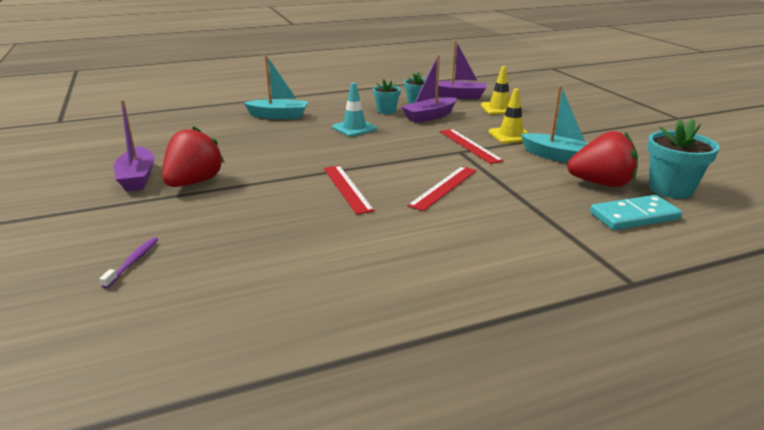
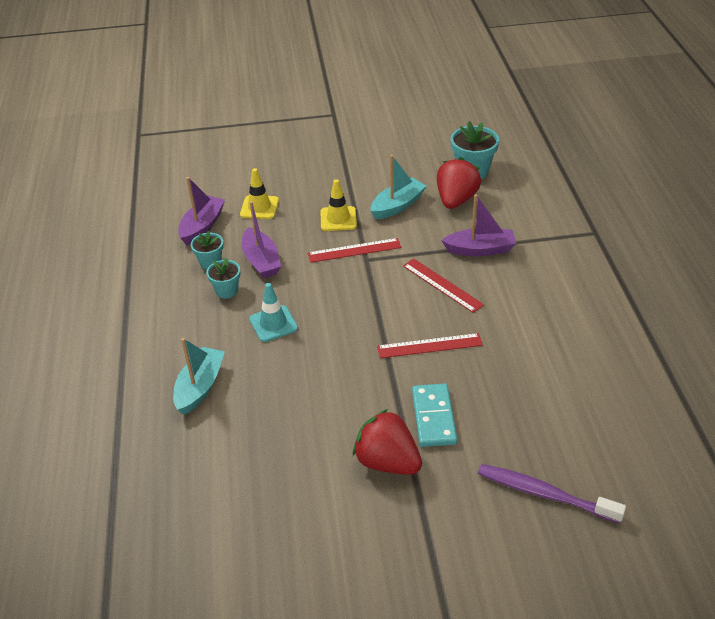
camera: 75 degrees left, 15 degrees up
purple toothbrush [99,237,158,288] -> purple toothbrush [478,464,626,523], size x1.91
purple boat [114,100,155,191] -> purple boat moved to [441,194,516,256]
turquoise domino [590,195,682,230] -> turquoise domino moved to [412,383,457,447]

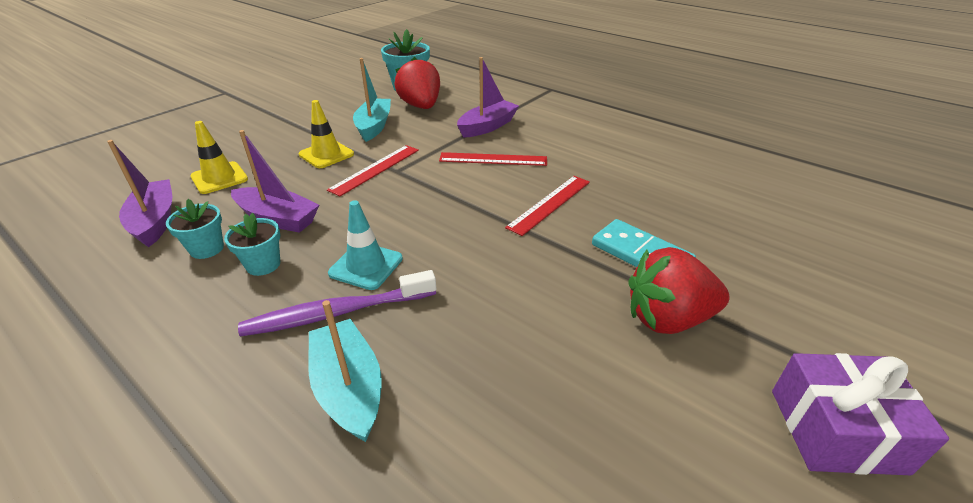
camera: 45 degrees left, 5 degrees down
purple toothbrush [478,464,626,523] -> purple toothbrush moved to [238,270,437,337]
none -> purple gift [772,353,949,475]

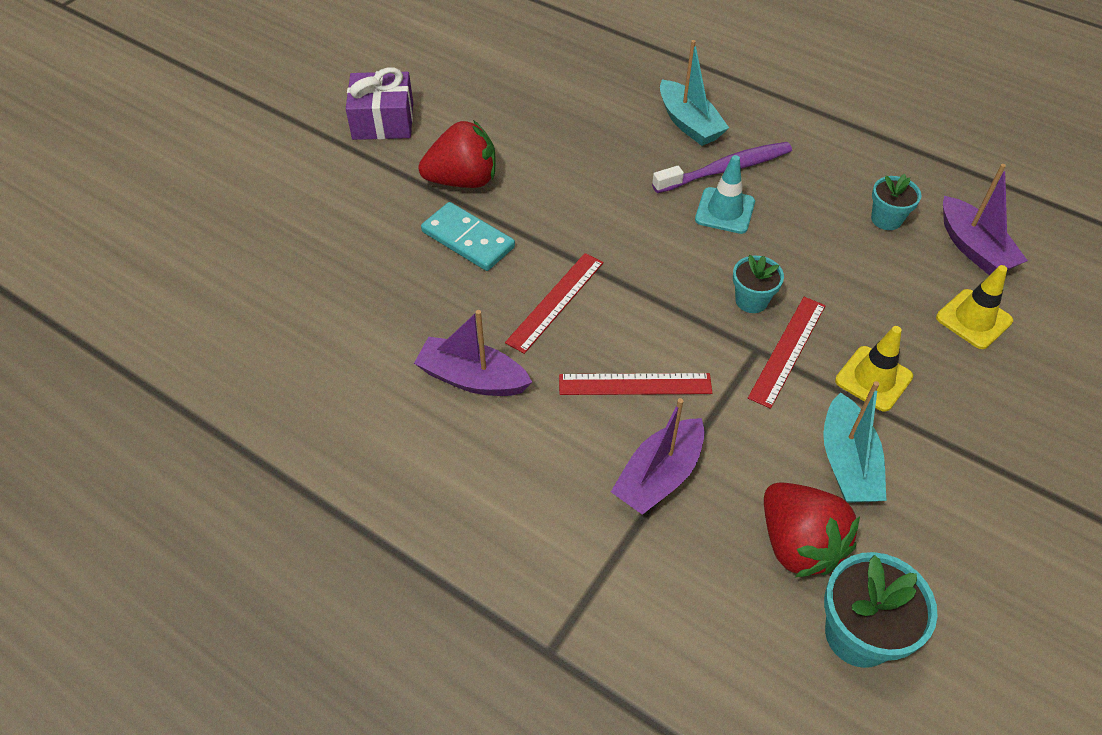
camera: 175 degrees right, 15 degrees up
turquoise flower pot [224,213,280,276] -> turquoise flower pot moved to [733,255,784,313]
purple boat [231,130,319,233] -> purple boat moved to [414,310,532,396]

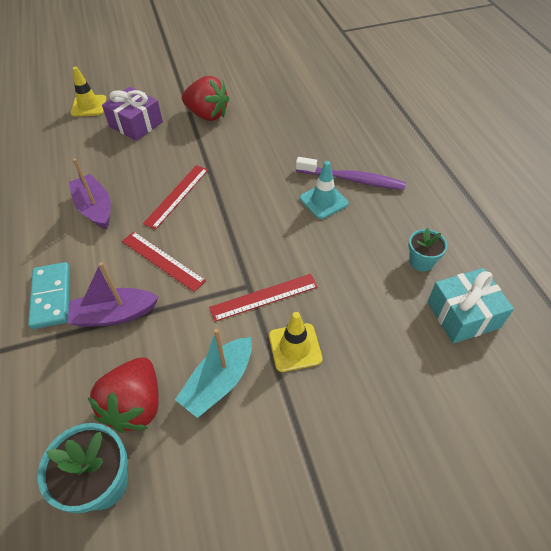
camera: 40 degrees right, 0 degrees up
purple gift [346,67,413,140] -> purple gift moved to [102,87,163,141]
turquoise domino [421,202,515,271] -> turquoise domino moved to [28,262,70,329]
red ruler [505,253,604,354] -> red ruler turned 45 degrees counterclockwise [143,165,208,230]
turquoise boat [660,40,729,146] -> none
turquoise flower pot [733,255,784,313] -> none
yellow traffic cone [936,265,1013,349] -> yellow traffic cone moved to [71,67,107,117]
purple boat [943,164,1028,275] -> turquoise gift [427,268,514,343]

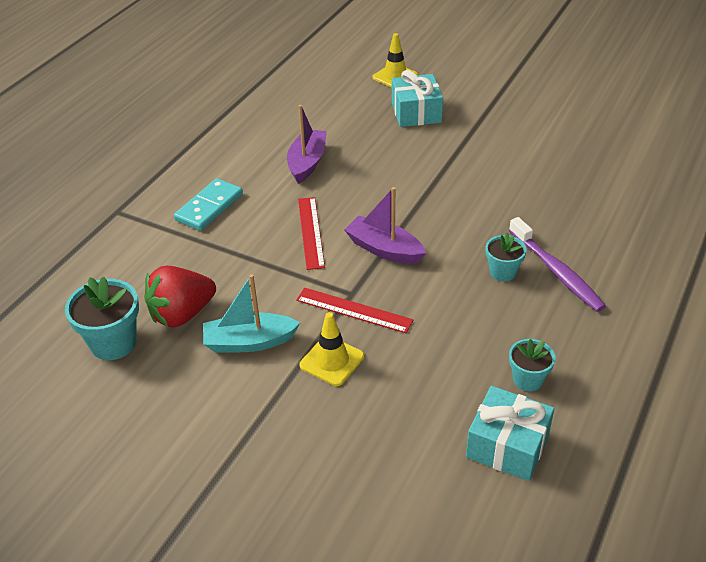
camera: 45 degrees right, 10 degrees down
purple boat [68,262,159,327] -> purple boat moved to [344,187,426,264]
purple gift [102,87,163,141] -> turquoise gift [392,70,443,127]
red ruler [143,165,208,230] -> none
red strawberry [182,76,229,121] -> none
turquoise traffic cone [300,161,349,219] -> turquoise flower pot [486,233,527,282]

